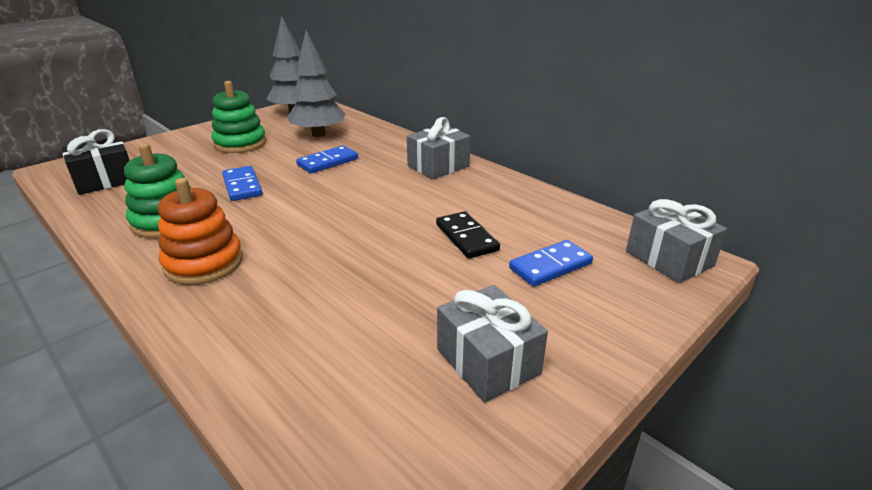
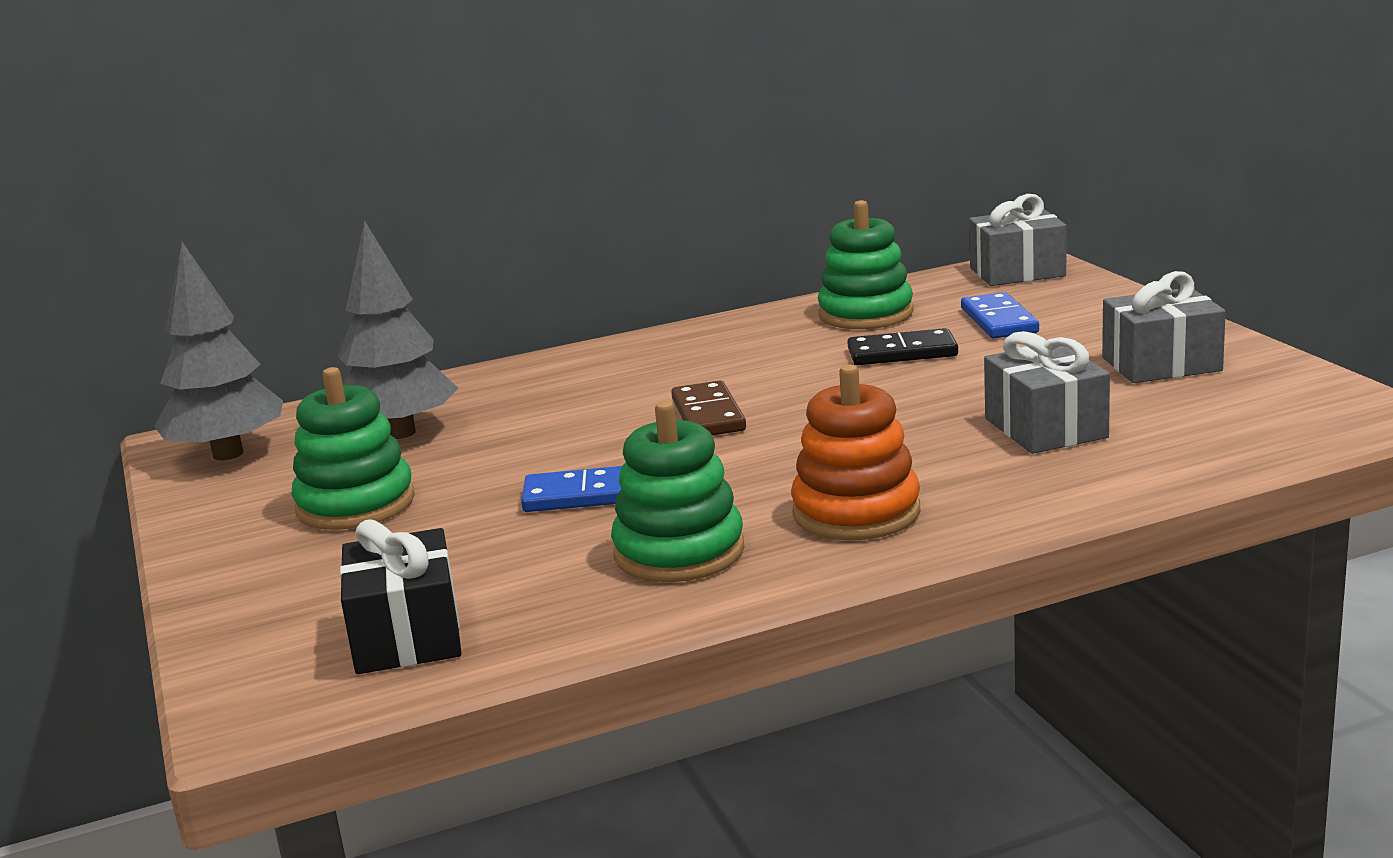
camera: 65 degrees left, 10 degrees down
blue domino [296,145,358,173] -> none
grey gift [407,117,471,179] -> grey gift moved to [984,331,1110,454]
none -> brown domino [671,380,746,435]
none -> green stacking toy [818,200,914,329]

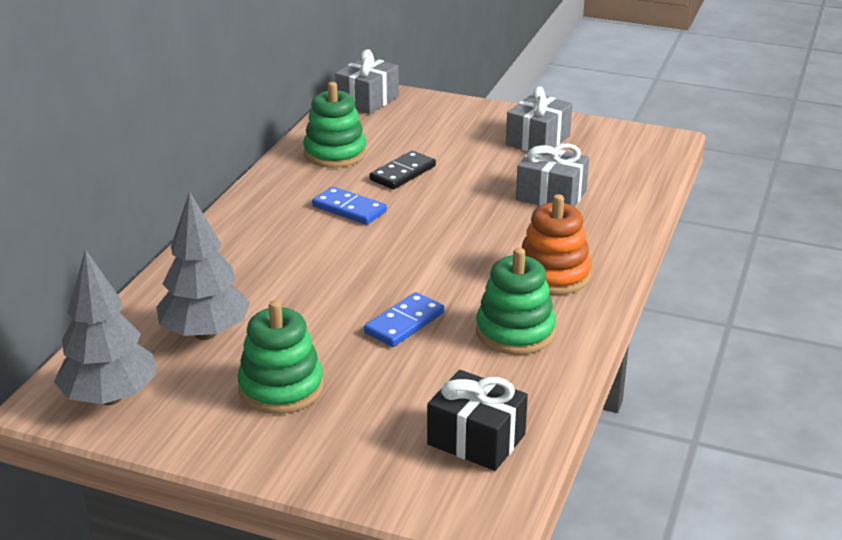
camera: 50 degrees left, 10 degrees up
brown domino [671,380,746,435] -> none
blue domino [961,292,1039,338] -> blue domino moved to [312,186,387,225]

